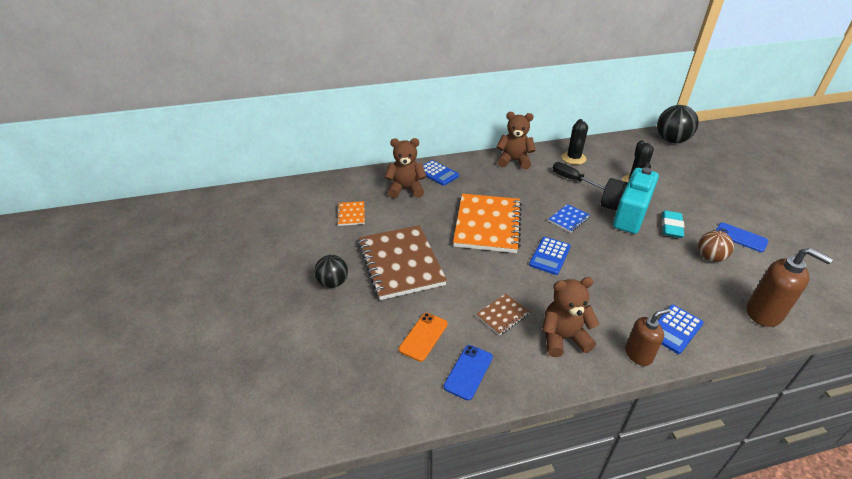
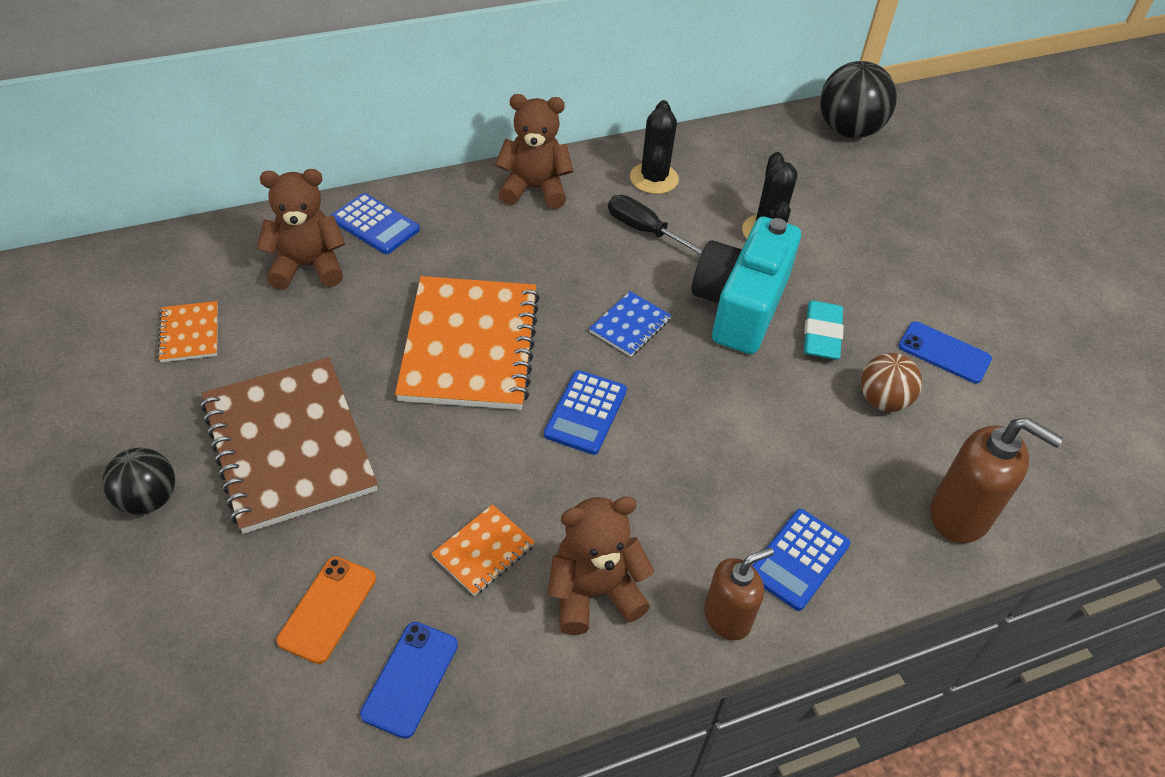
camera: 10 degrees left, 10 degrees up
brown notebook [476,294,529,335] -> orange notebook [431,504,535,596]

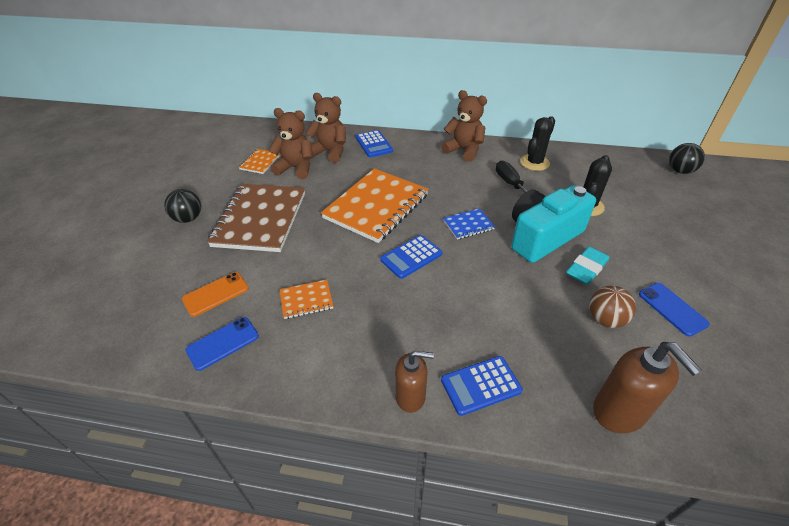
camera: 35 degrees right, 5 degrees down
brown teddy bear [548,496,654,635] -> brown teddy bear moved to [268,108,313,179]
black ball [820,61,897,138] -> black ball [669,143,705,174], size x0.63

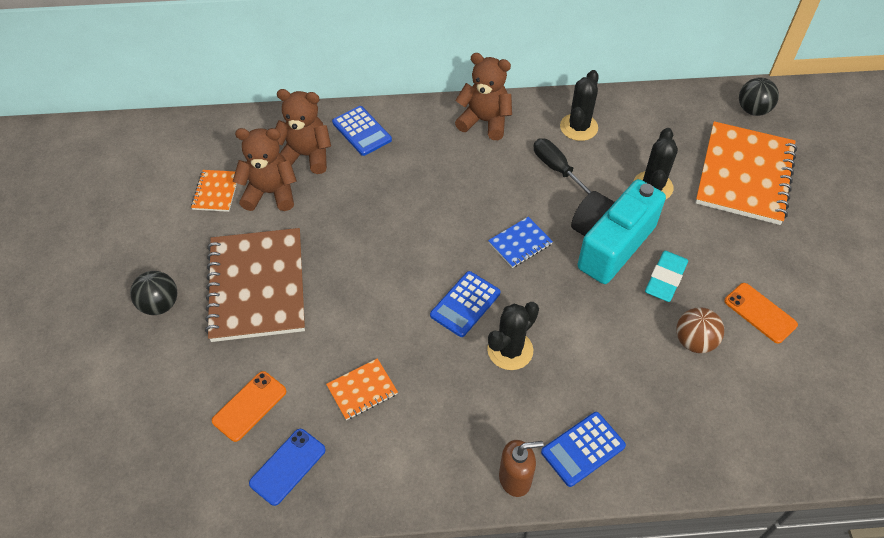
camera: 15 degrees left, 10 degrees up
orange notebook [321,168,428,243] -> orange notebook moved to [695,121,797,225]
brown soap dispenser [593,342,702,433] -> none
blue phone [639,283,710,336] -> orange phone [724,283,798,343]
none -> black cactus [487,302,539,370]

